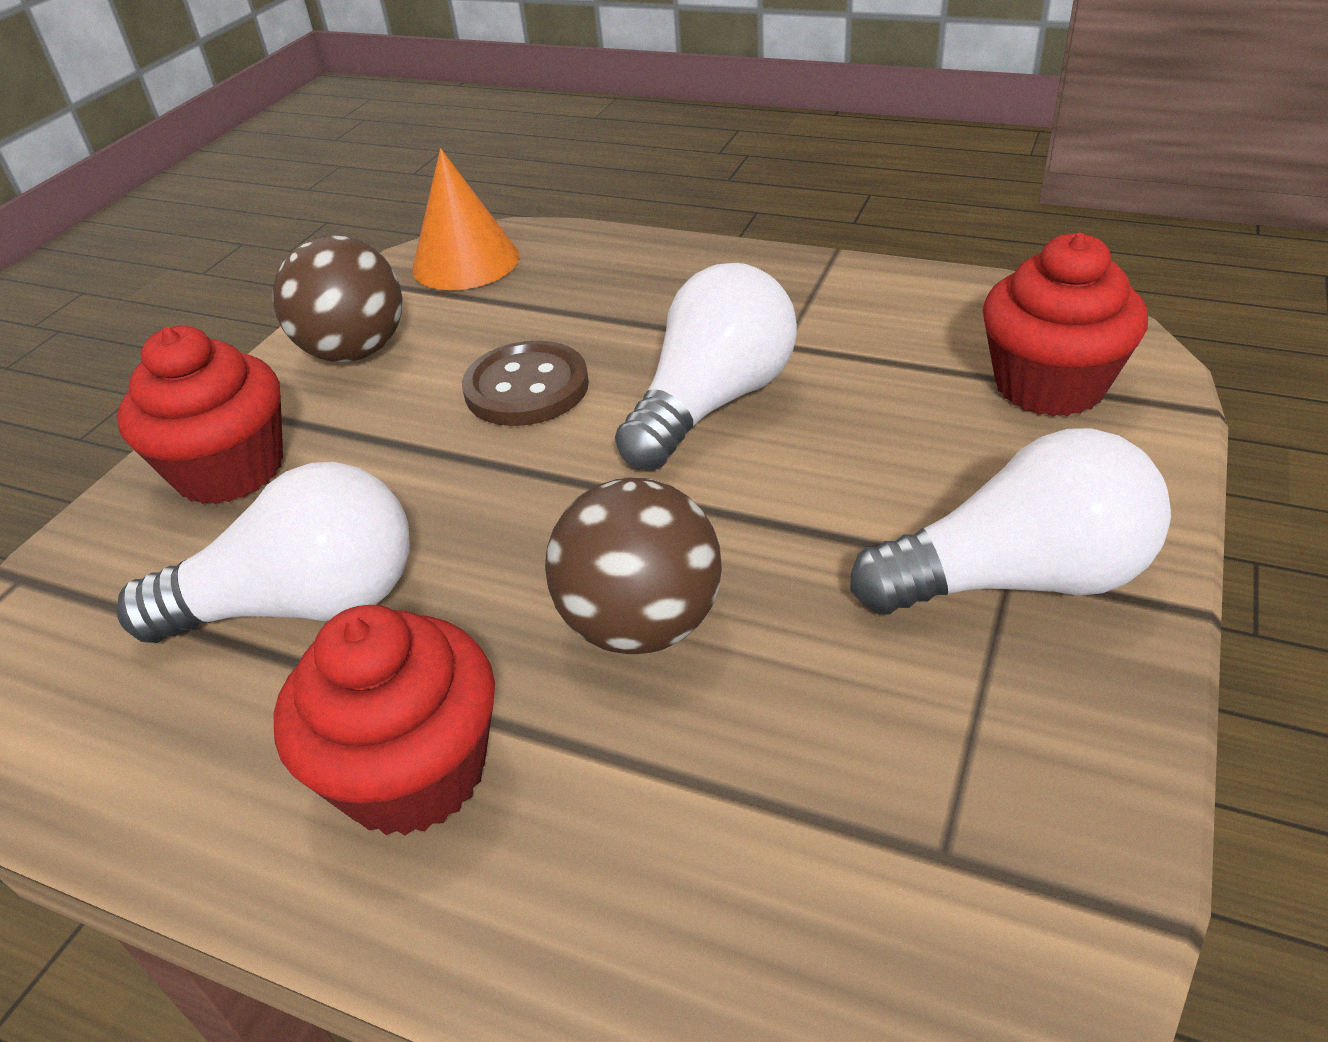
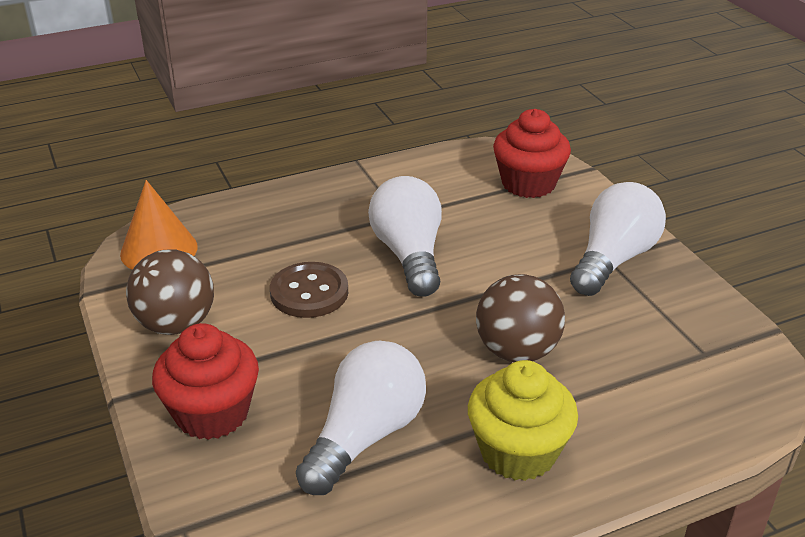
camera: 50 degrees left, 5 degrees down
red cupcake [274,605,495,836] -> yellow cupcake [468,360,578,481]

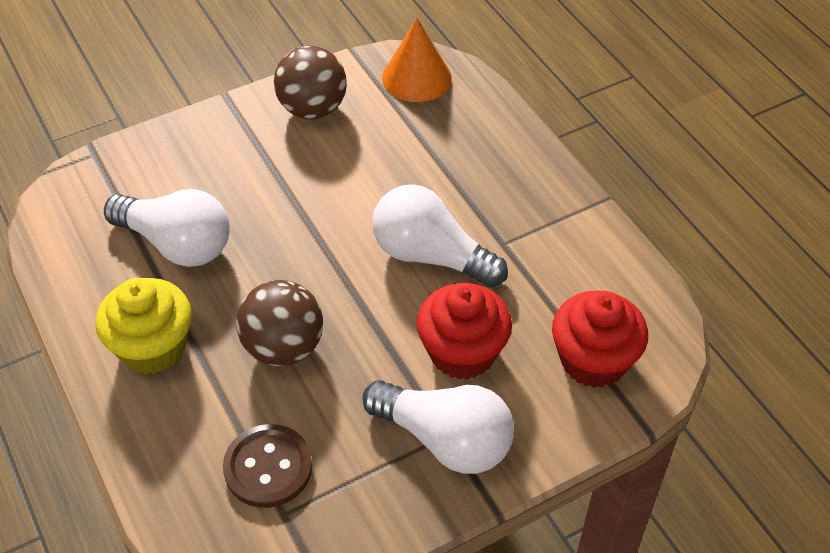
camera: 85 degrees right, 15 degrees up
red cupcake [152,323,259,440] -> red cupcake moved to [417,283,512,379]
brown button [270,262,348,318] -> brown button moved to [223,424,312,508]
white light bulb [368,176,442,296] -> white light bulb turned 135 degrees counterclockwise [372,184,508,288]

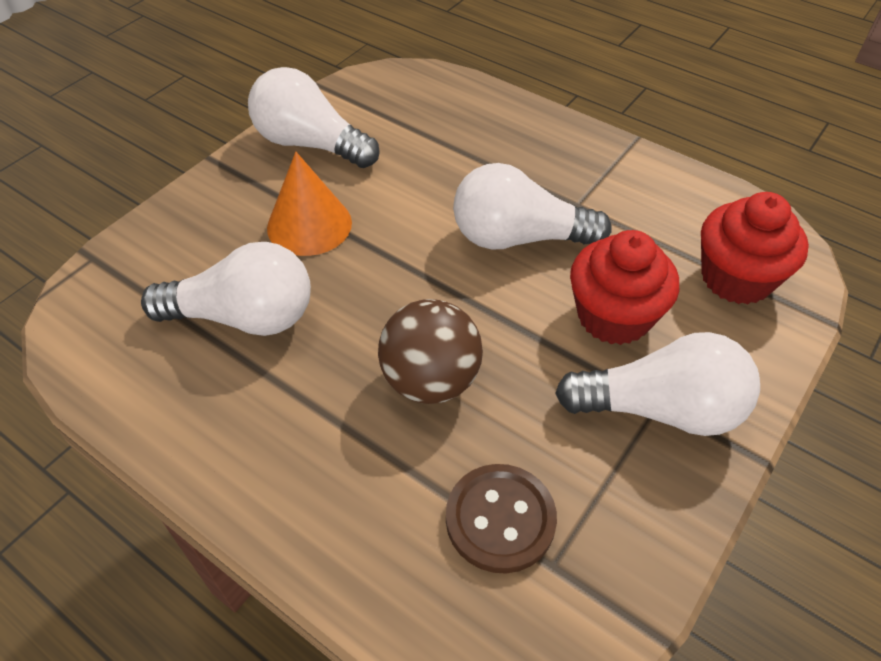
camera: 25 degrees left, 0 degrees up
yellow cupcake [95,278,192,374] -> none
brown ball [274,45,347,119] -> white light bulb [248,67,380,168]
orange cone [382,18,452,102] -> orange cone moved to [267,152,352,256]

